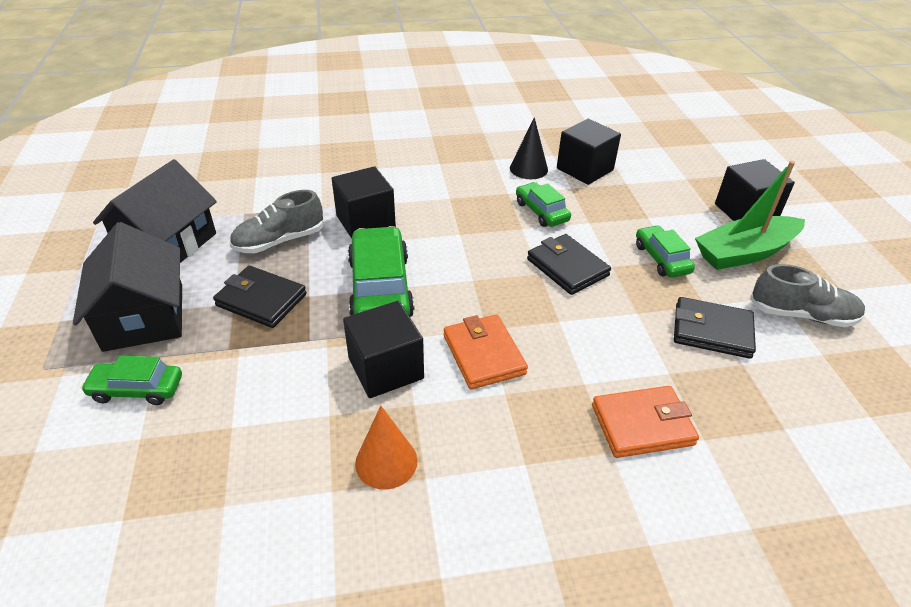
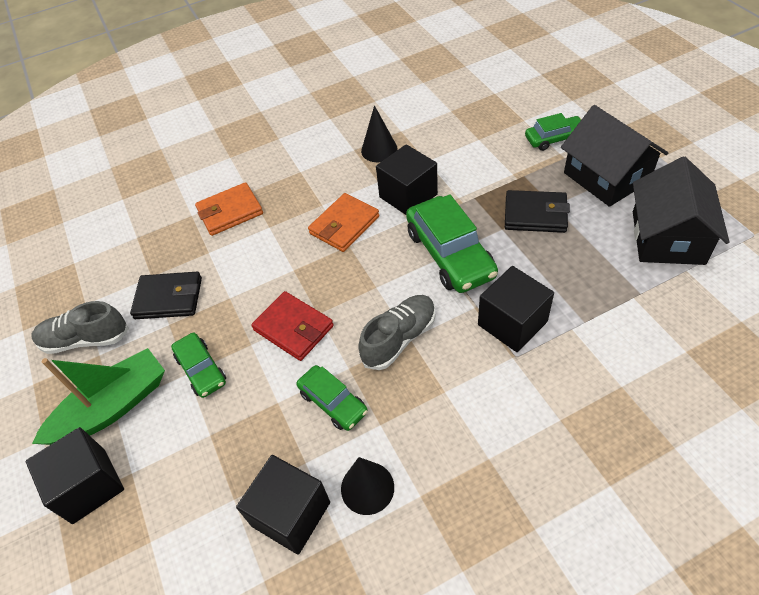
camera: 170 degrees right, 10 degrees up
grey shoe [230,190,323,253] -> grey shoe moved to [358,295,435,370]
orange cone [355,406,417,490] -> black cone [361,105,398,162]
orange wallet [444,314,528,390] -> orange wallet turned 75 degrees clockwise [308,193,379,252]
black wallet [527,234,611,295] -> red wallet [251,291,334,361]

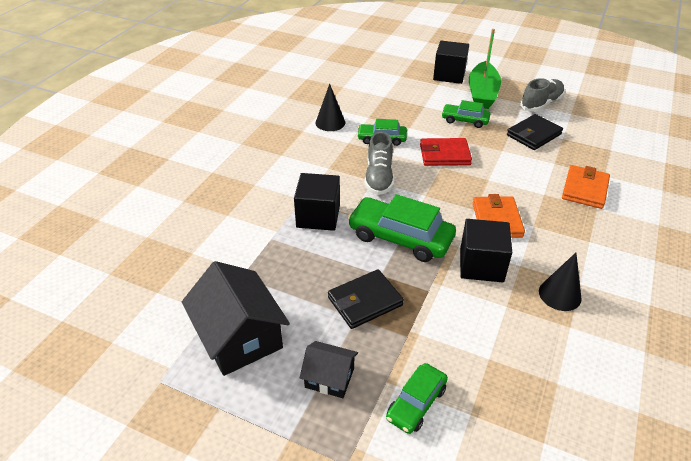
camera: 135 degrees right, 10 degrees down
black cube [236,455,330,555] -> none
black house [561,105,668,207] -> black house [300,341,358,398], size x0.55

